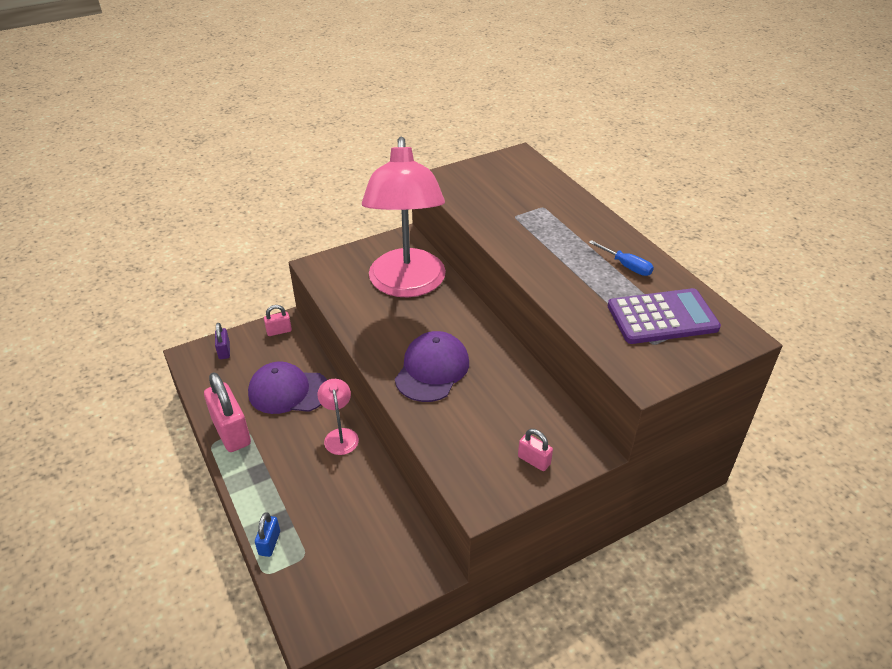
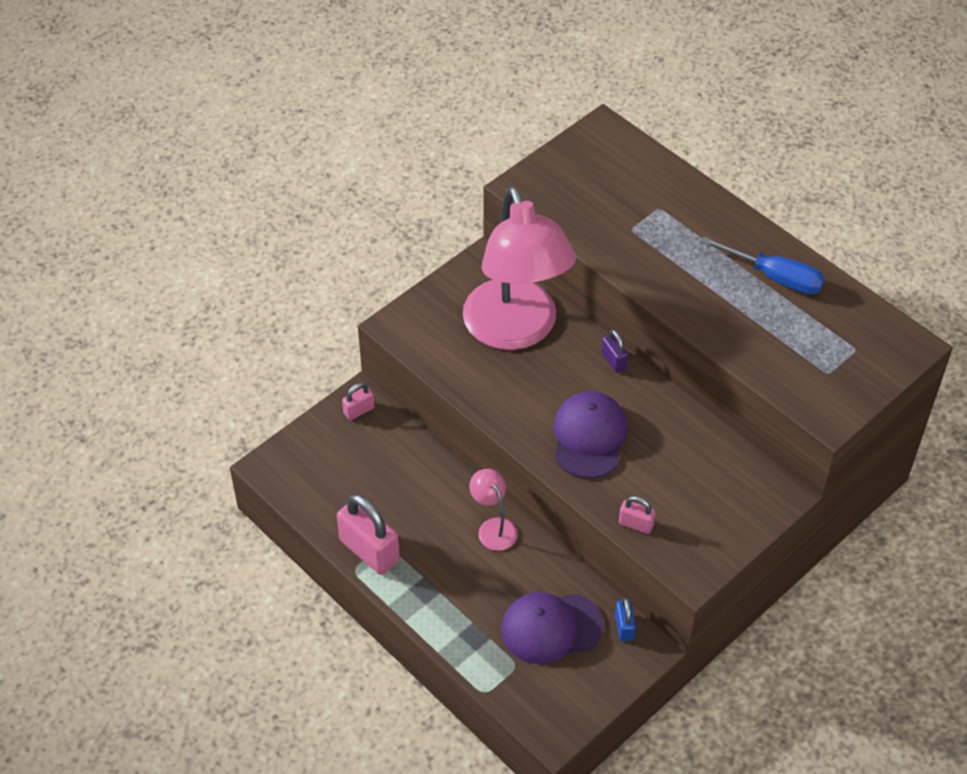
camera: 15 degrees left, 10 degrees up
purple padlock [215,323,230,359] -> purple padlock moved to [601,329,628,373]
purple cap [248,361,327,414] -> purple cap moved to [501,592,603,664]
blue padlock [255,512,280,557] -> blue padlock moved to [615,597,636,641]
pink padlock [518,429,553,471] -> pink padlock moved to [619,496,656,534]
blue screwdriver [589,240,654,276] -> blue screwdriver [701,237,825,295], size x1.57
purple calculator [608,288,721,344] -> none

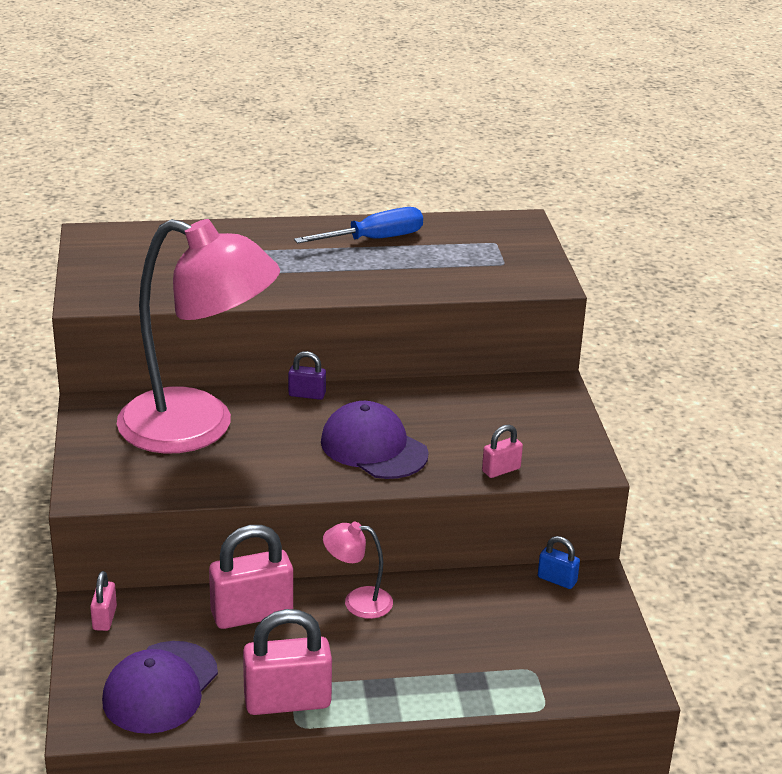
camera: 55 degrees left, 20 degrees down
purple cap [501,592,603,664] -> purple cap moved to [102,641,218,734]
none -> pink padlock [209,525,293,629]

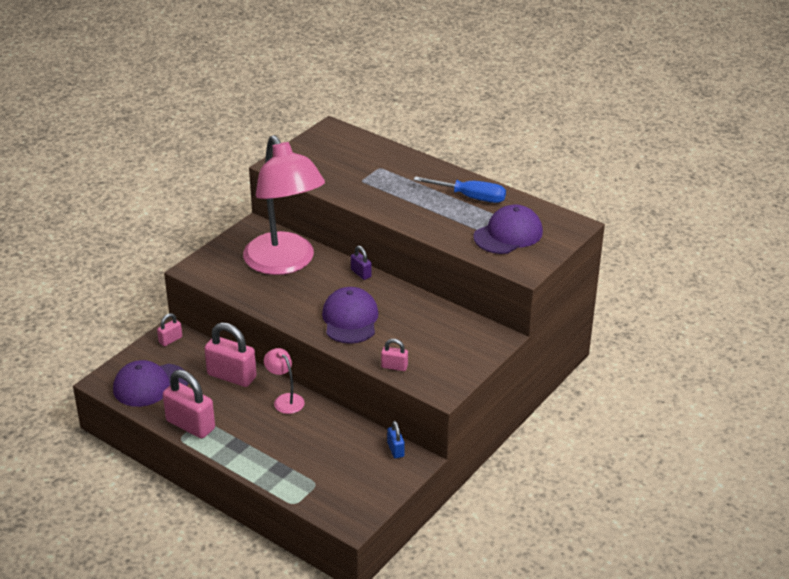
camera: 45 degrees right, 5 degrees up
none -> purple cap [473,204,543,254]

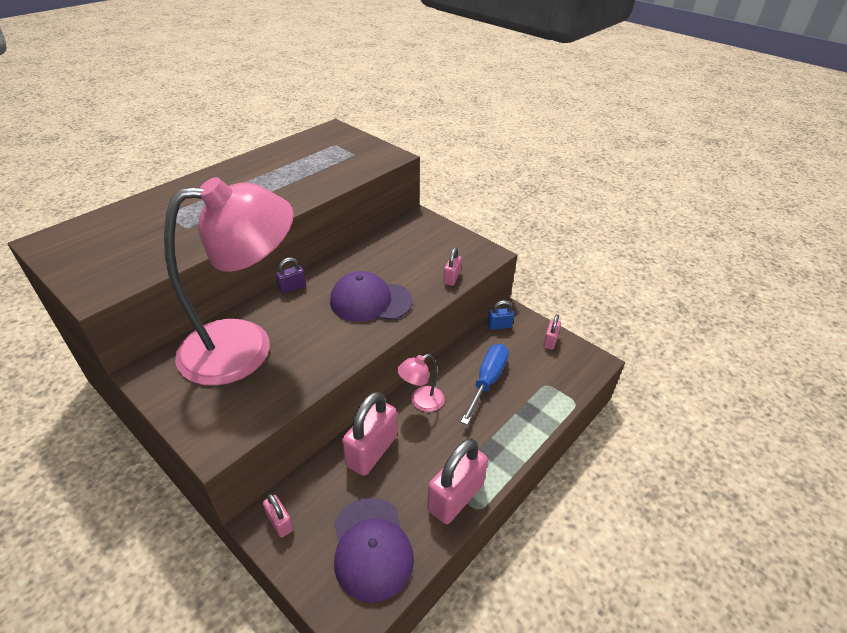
camera: 85 degrees left, 5 degrees up
blue screwdriver [414,176,506,203] -> blue screwdriver moved to [461,344,509,425]
purple cap [473,204,543,254] -> none
none -> pink padlock [543,314,561,350]

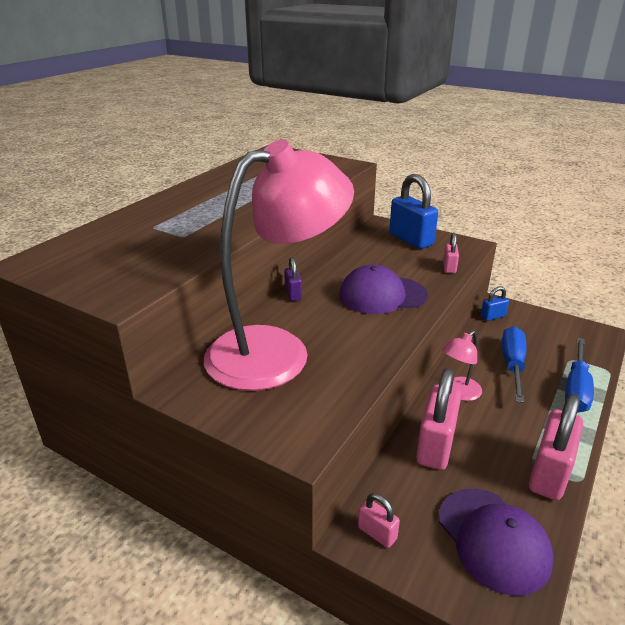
camera: 10 degrees left, 10 degrees down
purple padlock [276,257,306,294] -> purple padlock turned 60 degrees counterclockwise [284,257,302,301]
pink padlock [543,314,561,350] -> none
none -> blue padlock [389,174,438,249]
none -> blue screwdriver [565,337,594,412]

